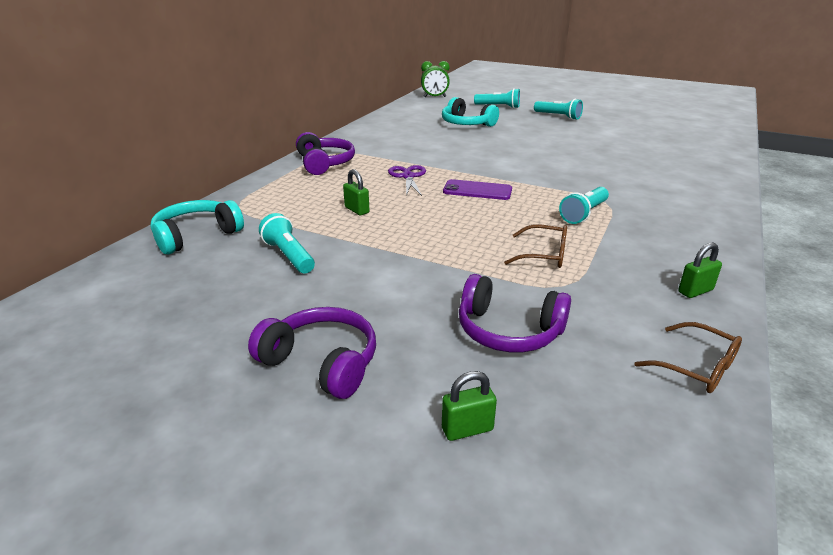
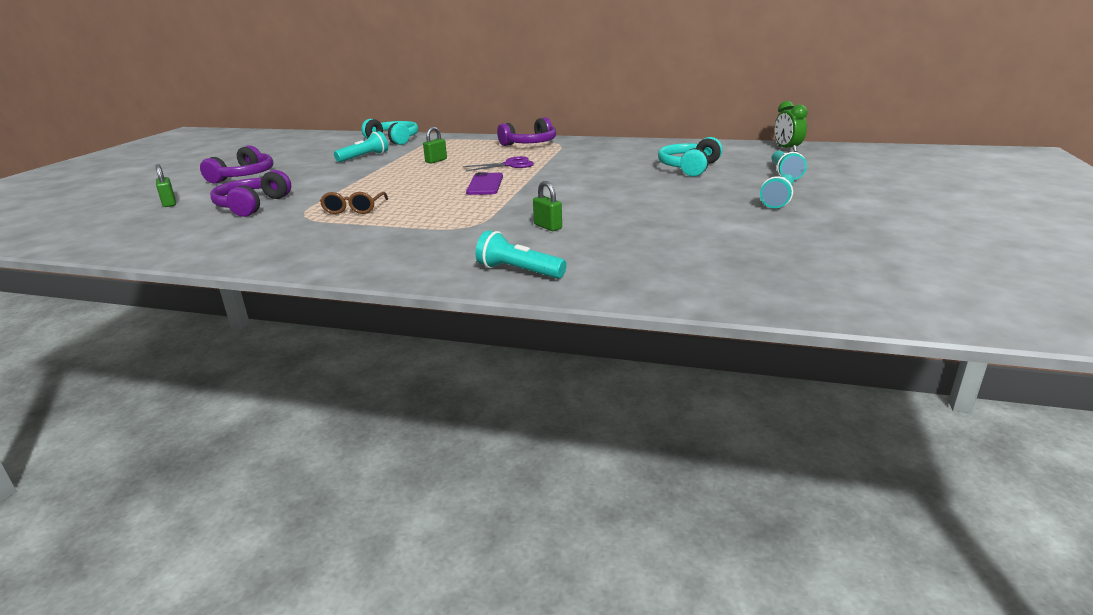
camera: 80 degrees right, 5 degrees down
turquoise flashlight [559,187,609,224] -> turquoise flashlight moved to [475,230,567,279]
brown glasses [634,322,742,393] -> none
green padlock [678,243,722,298] -> green padlock moved to [533,181,562,231]

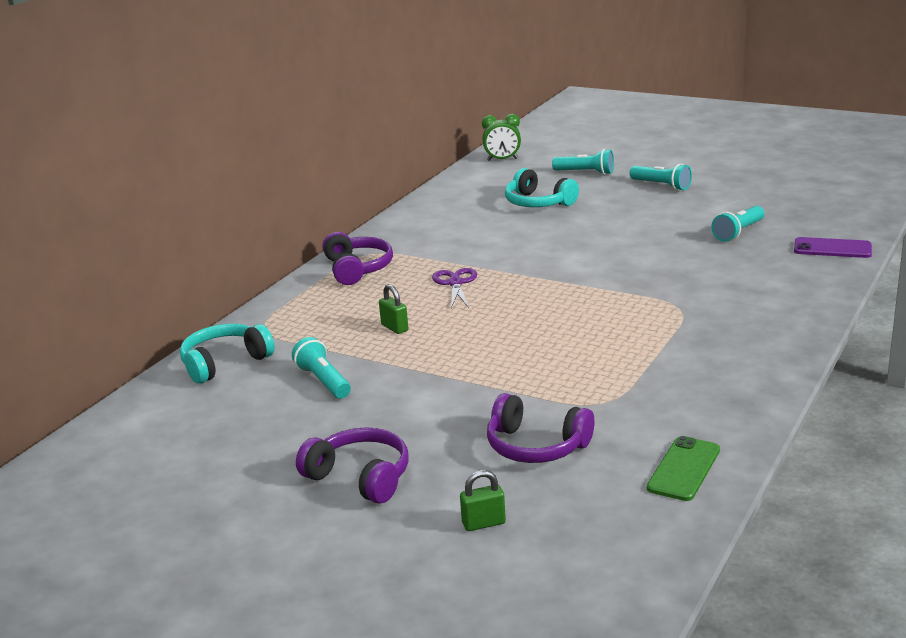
camera: 75 degrees left, 0 degrees up
brown glasses [320,192,388,214] -> none
purple phone [466,172,503,195] -> purple phone moved to [794,237,872,258]
turquoise flashlight [475,230,567,279] -> turquoise flashlight moved to [711,206,764,242]
green padlock [533,181,562,231] -> none
none -> green phone [647,436,720,501]

